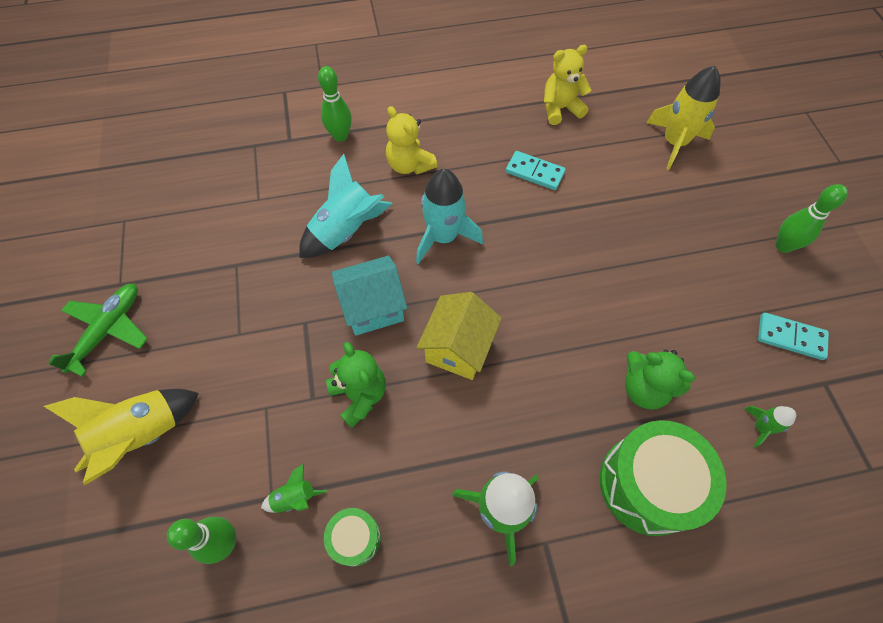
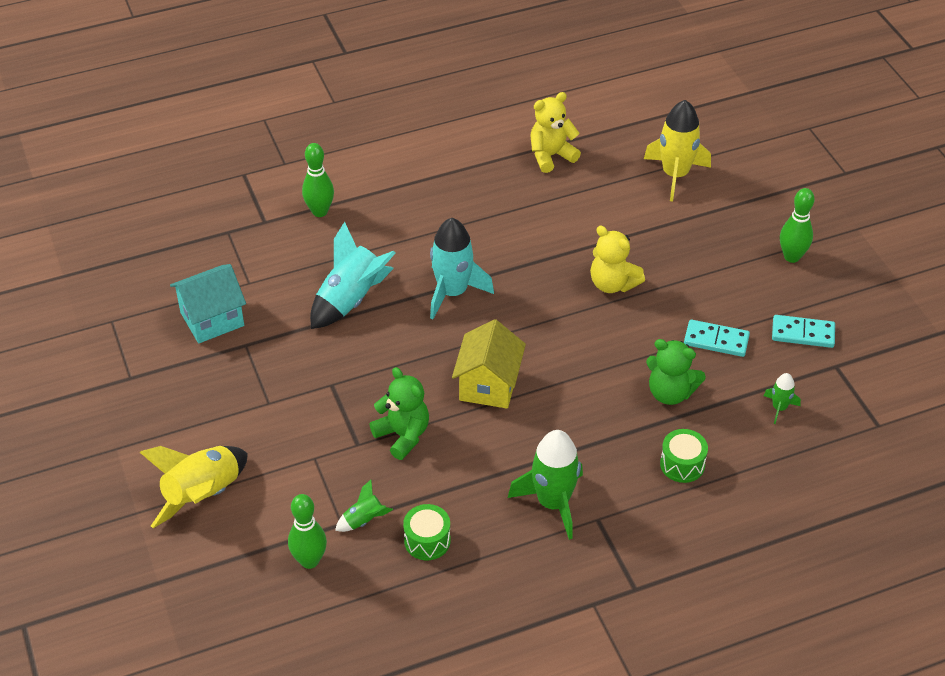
camera: 10 degrees left, 15 degrees down
green plane [48,284,148,377] -> none
turquoise house [332,256,407,336] -> turquoise house moved to [170,264,246,343]
yellow teddy bear [386,106,438,174] -> yellow teddy bear moved to [590,226,645,293]
turquoise domino [506,151,566,190] -> turquoise domino moved to [684,320,750,357]
green drum [600,420,727,536] -> green drum [660,429,708,483], size x0.51

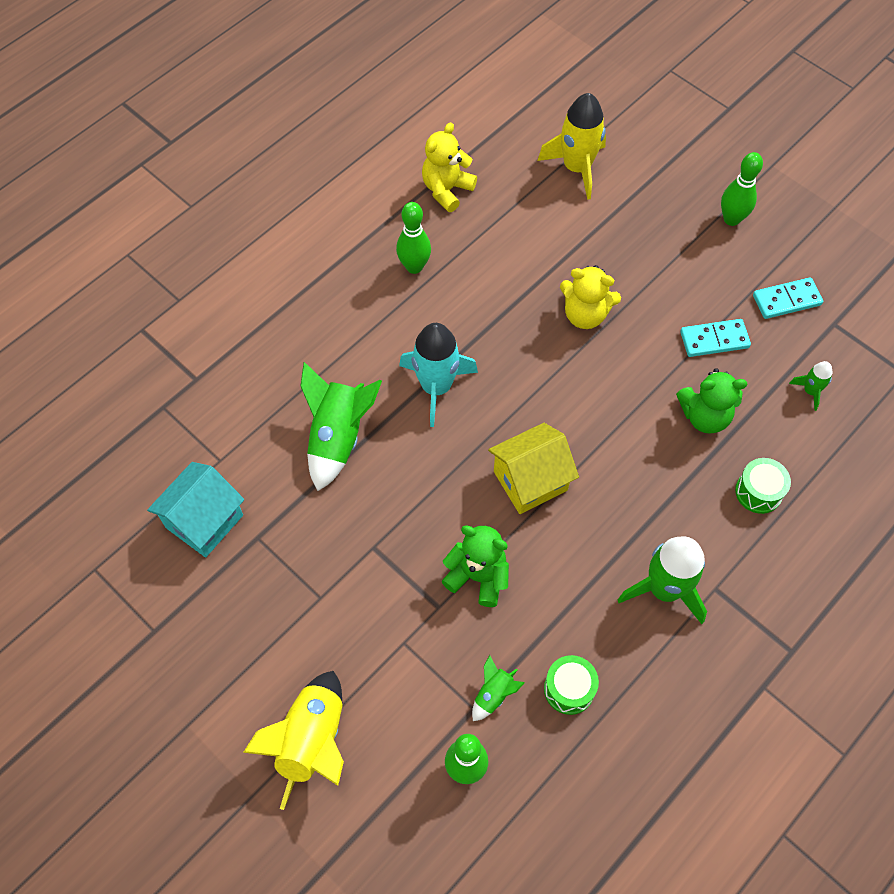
camera: 25 degrees left, 15 degrees up
green bowling pin [302,143,334,217] -> green bowling pin moved to [396,202,431,274]
turquoise rocket [310,222,396,329] -> green rocket [300,362,382,491]
yellow house [452,319,526,409] -> yellow house turned 75 degrees clockwise [488,423,579,514]

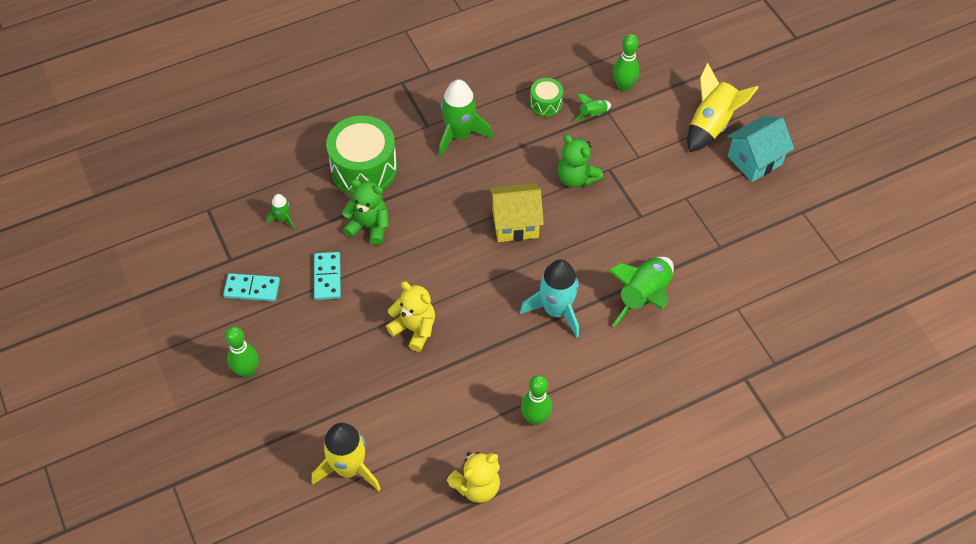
camera: 160 degrees left, 5 degrees down
turquoise house [147,462,244,557] -> turquoise house moved to [727,116,794,182]
turquoise domino [680,319,751,357] -> turquoise domino turned 75 degrees clockwise [314,252,341,300]
green drum [735,458,791,514] -> green drum [326,116,397,195], size x1.97

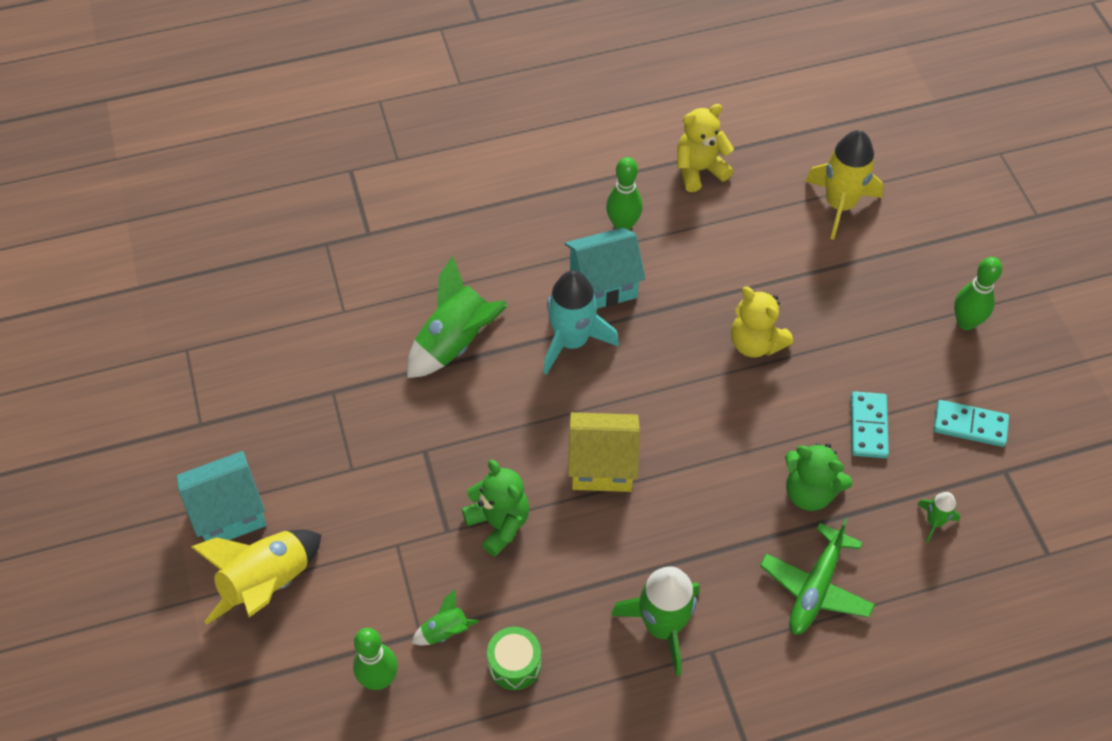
camera: 170 degrees left, 0 degrees up
green drum [326,116,397,195] -> green plane [760,518,875,635]
none -> turquoise house [565,228,646,309]

